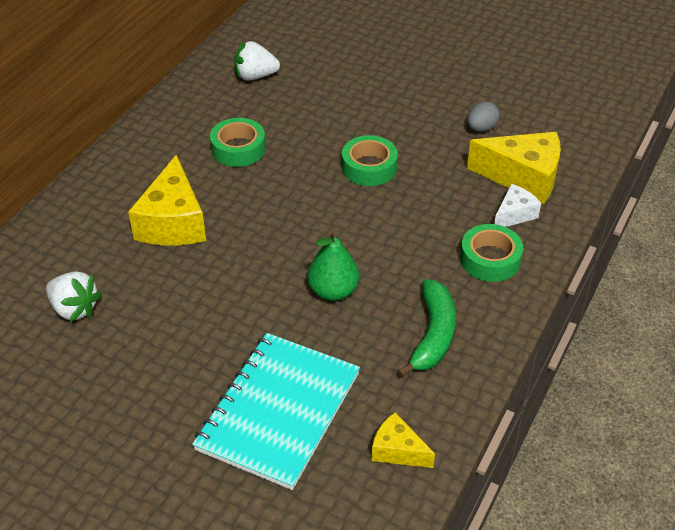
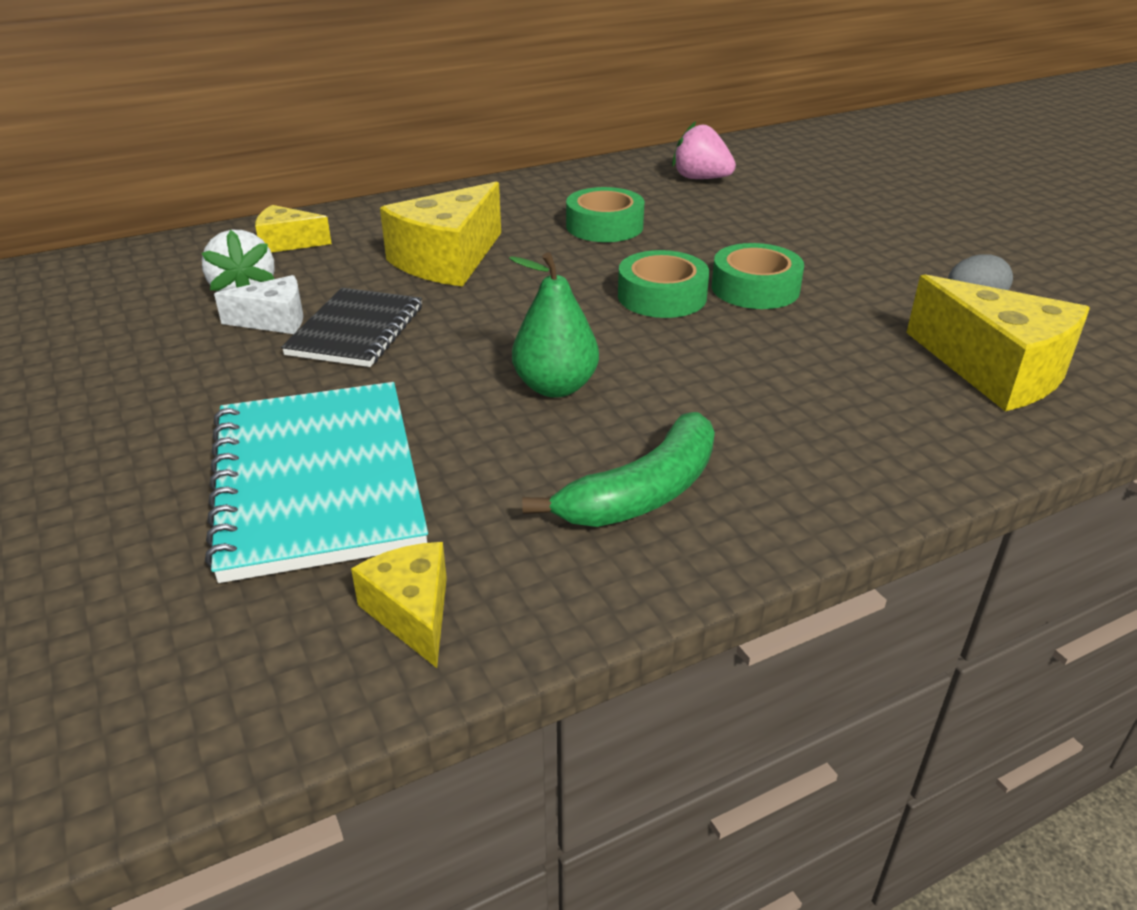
camera: 35 degrees right, 10 degrees down
turquoise notebook [192,333,360,490] -> turquoise notebook turned 75 degrees counterclockwise [205,382,428,583]
white strawberry [234,41,280,81] -> pink strawberry [672,121,736,179]
green tape [460,224,523,282] -> green tape moved to [618,250,709,318]
white cheese [494,184,541,227] -> white cheese moved to [214,275,303,334]
none -> yellow cheese [255,205,332,253]
none -> black notebook [281,288,422,367]

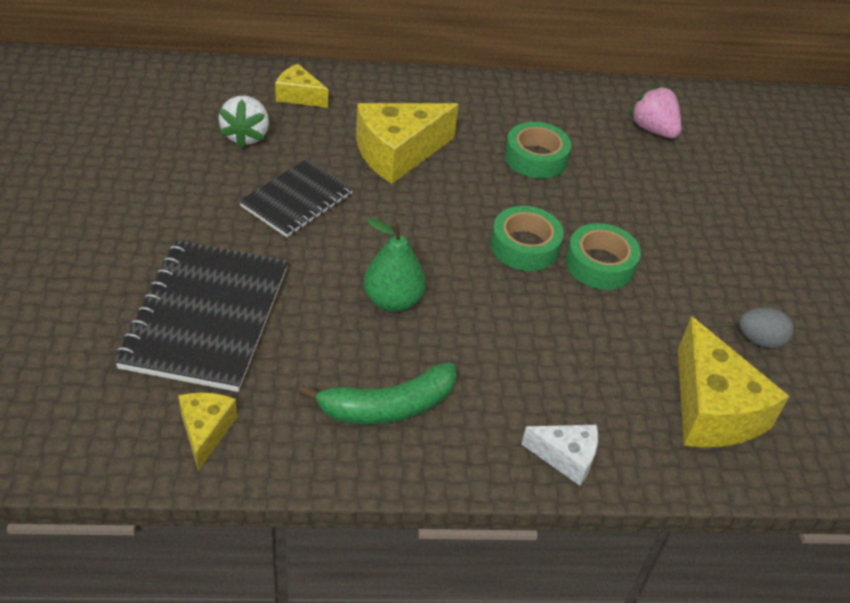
camera: 20 degrees right, 10 degrees up
turquoise notebook [205,382,428,583] -> black notebook [114,240,288,392]
white cheese [214,275,303,334] -> white cheese moved to [522,425,598,486]

